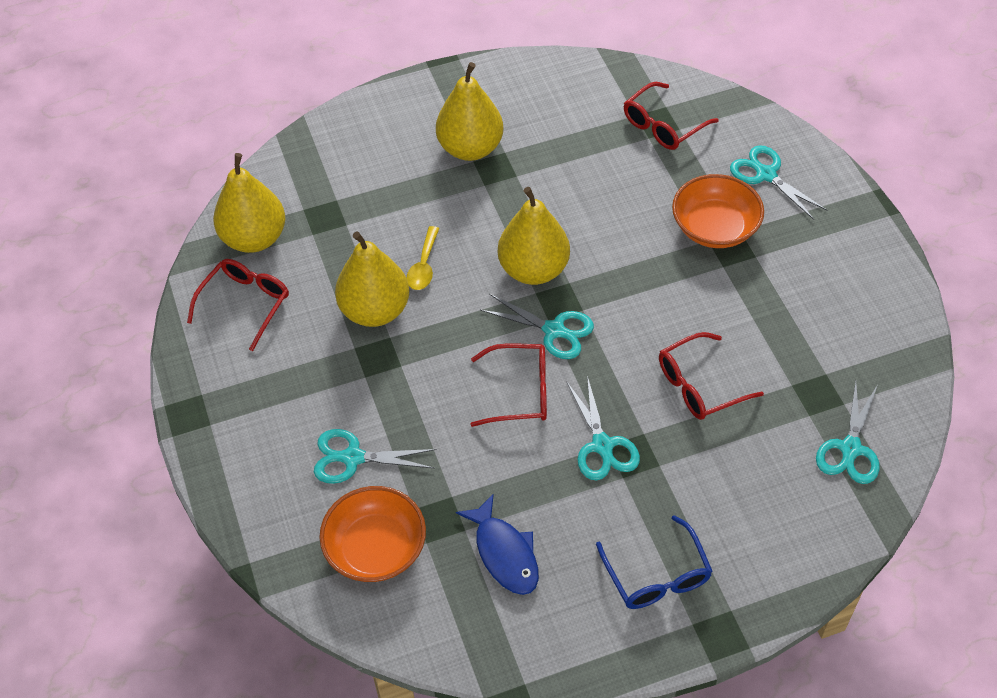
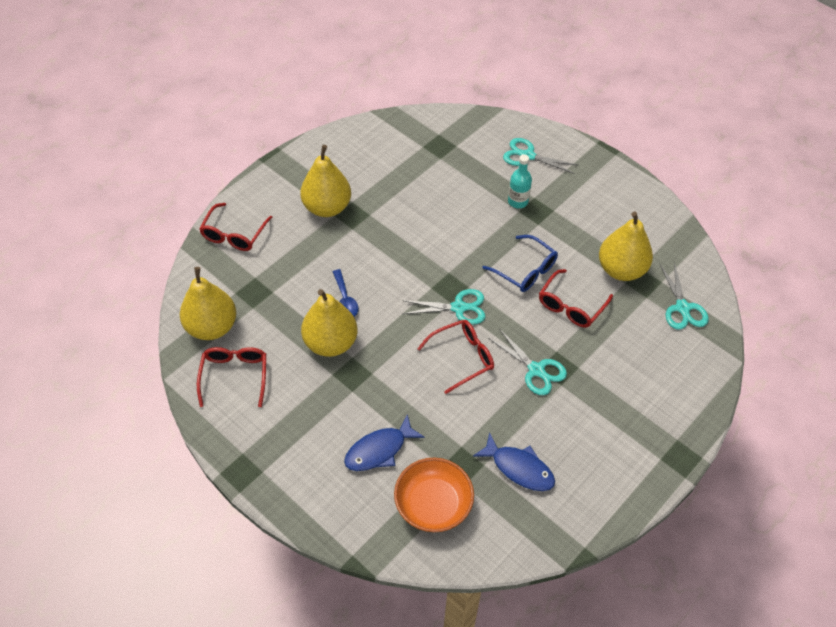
camera: 30 degrees left, 0 degrees up
turquoise scissors [314,429,436,484] -> blue fish [344,415,425,471]
yellow spoon [407,226,439,290] -> blue spoon [333,269,359,317]
yellow pear [498,187,570,285] -> yellow pear moved to [599,211,653,281]
blue glasses [596,515,713,609] -> blue glasses moved to [482,235,558,292]
red glasses [624,82,719,150] -> red glasses moved to [199,203,273,251]
orange bowl [672,174,764,248] -> turquoise bottle [508,154,532,208]

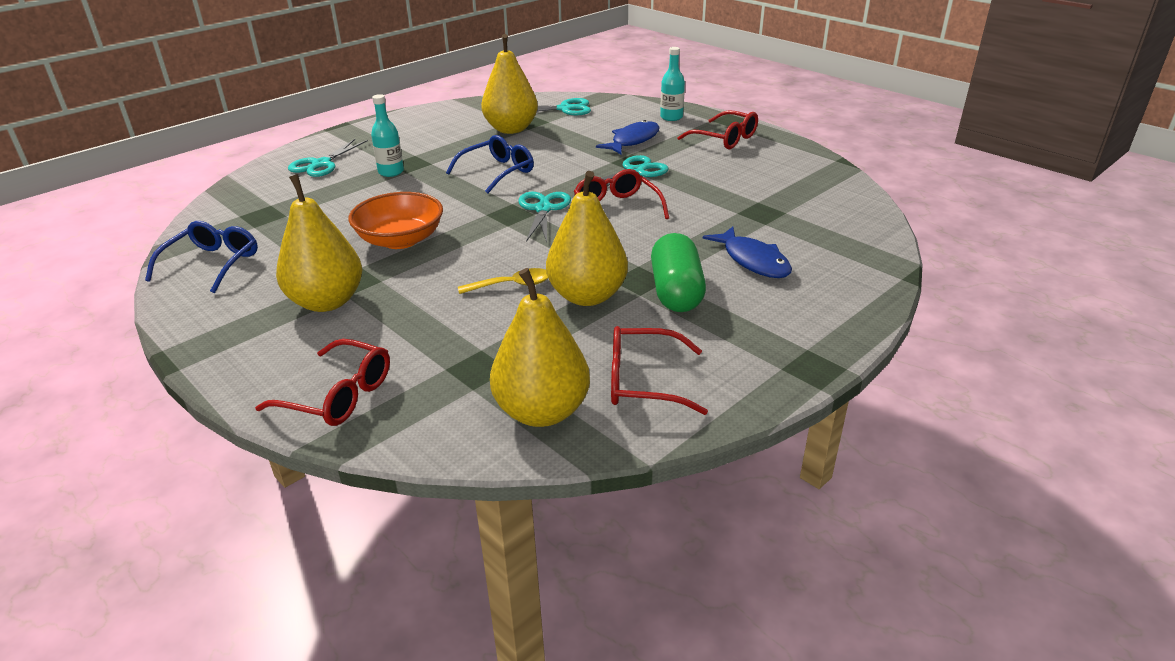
camera: 85 degrees left, 20 degrees down
blue spoon [333,269,359,317] -> yellow spoon [458,268,548,294]
orange bowl [394,457,474,532] -> orange bowl moved to [348,192,443,249]
blue fish [473,432,555,491] -> blue fish moved to [596,120,660,154]
red glasses [539,269,613,327] -> red glasses moved to [677,110,758,149]
none -> blue glasses [145,221,258,293]
none -> green capsule [651,233,706,312]
none -> turquoise bottle [660,47,685,121]

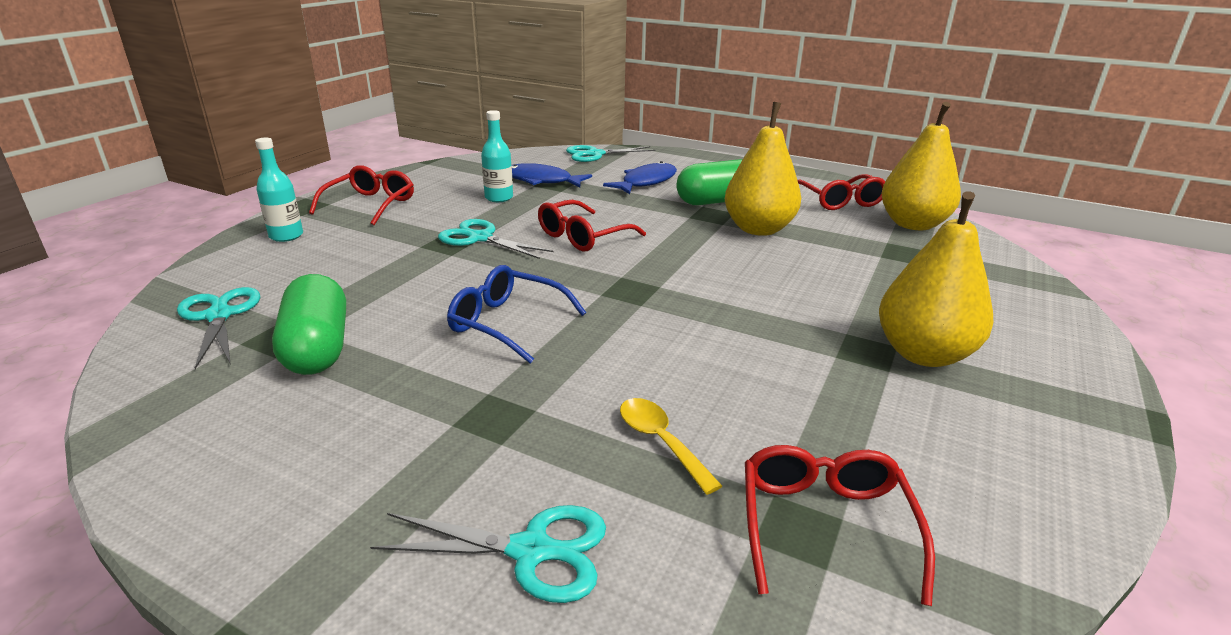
camera: 110 degrees left, 5 degrees down
blue glasses [145,221,258,293] -> none
red glasses [255,339,390,426] -> red glasses moved to [745,445,935,606]
orange bowl [348,192,443,249] -> none
turquoise bottle [371,94,404,177] -> turquoise bottle moved to [481,110,513,202]
yellow spoon [458,268,548,294] -> yellow spoon moved to [620,398,722,495]
yellow pear [481,34,538,134] -> green capsule [272,274,346,375]
turquoise scissors [518,192,571,242] -> turquoise scissors moved to [566,145,655,162]
blue fish [596,120,660,154] -> blue fish moved to [512,163,592,188]

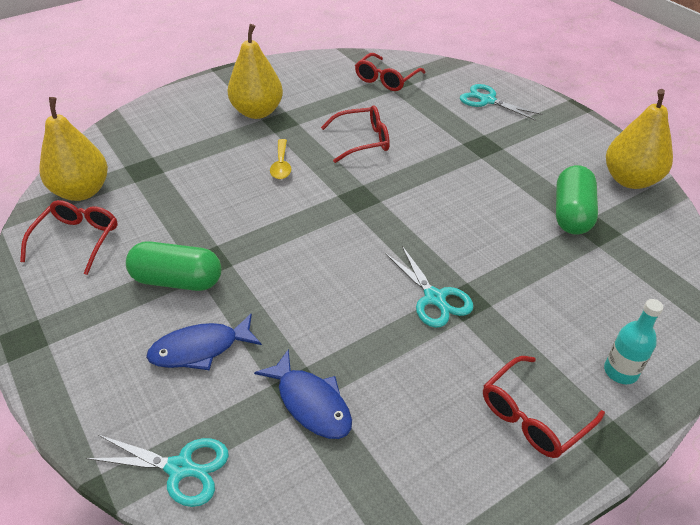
camera: 150 degrees left, 15 degrees up
turquoise scissors [177,287,260,369] -> none
blue glasses [447,265,586,363] -> none
turquoise bottle [481,110,513,202] -> none
red glasses [538,200,646,252] -> red glasses moved to [321,105,390,163]
yellow spoon [620,398,722,495] -> yellow spoon moved to [270,139,291,179]
yellow pear [725,102,801,236] -> yellow pear moved to [606,89,673,189]

